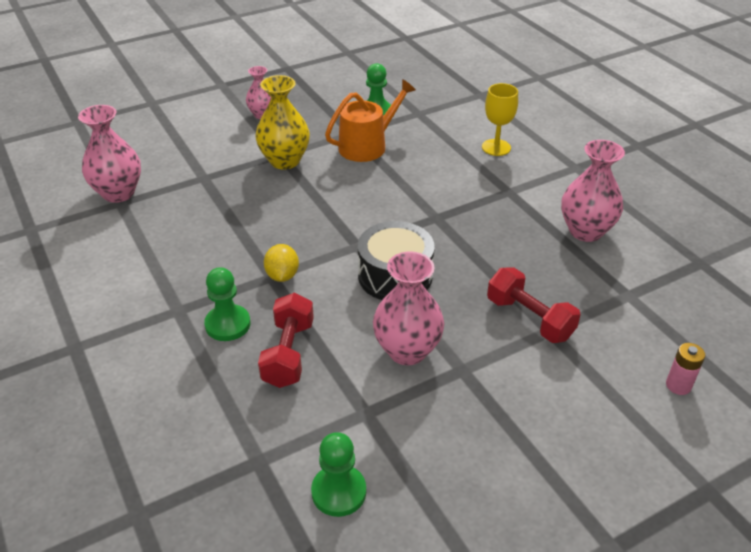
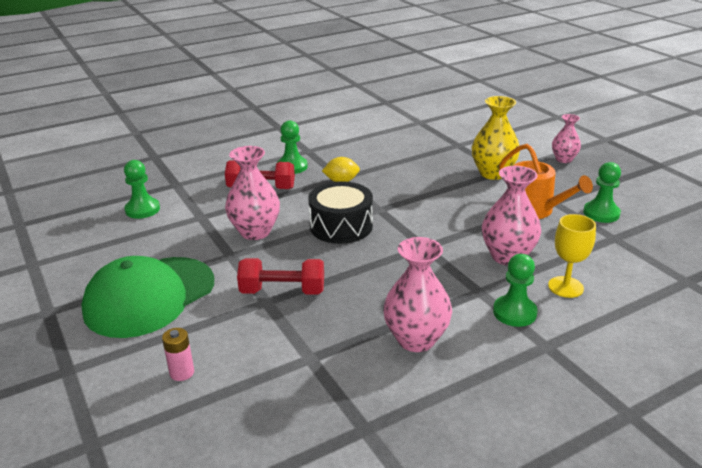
camera: 90 degrees right, 10 degrees down
pink vase [78,105,141,203] -> pink vase moved to [482,166,541,265]
red dumbbell [487,267,581,343] -> red dumbbell turned 45 degrees clockwise [237,258,324,295]
none -> green cap [81,256,214,338]
none -> green pawn [493,254,538,327]

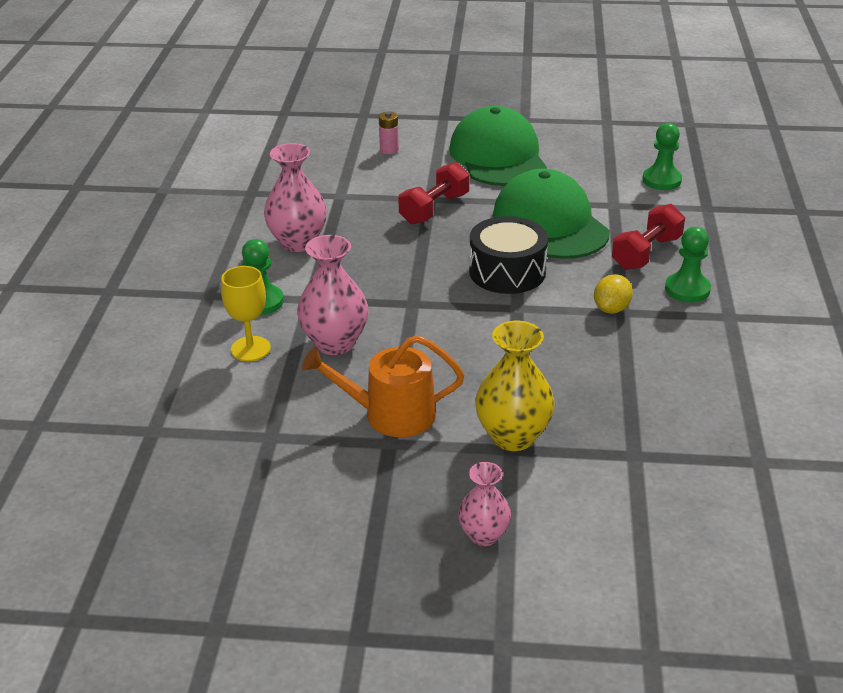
camera: 125 degrees right, 5 degrees up
pink vase [225,146,280,240] -> green cap [493,169,610,259]
green pawn [583,162,621,223] -> none

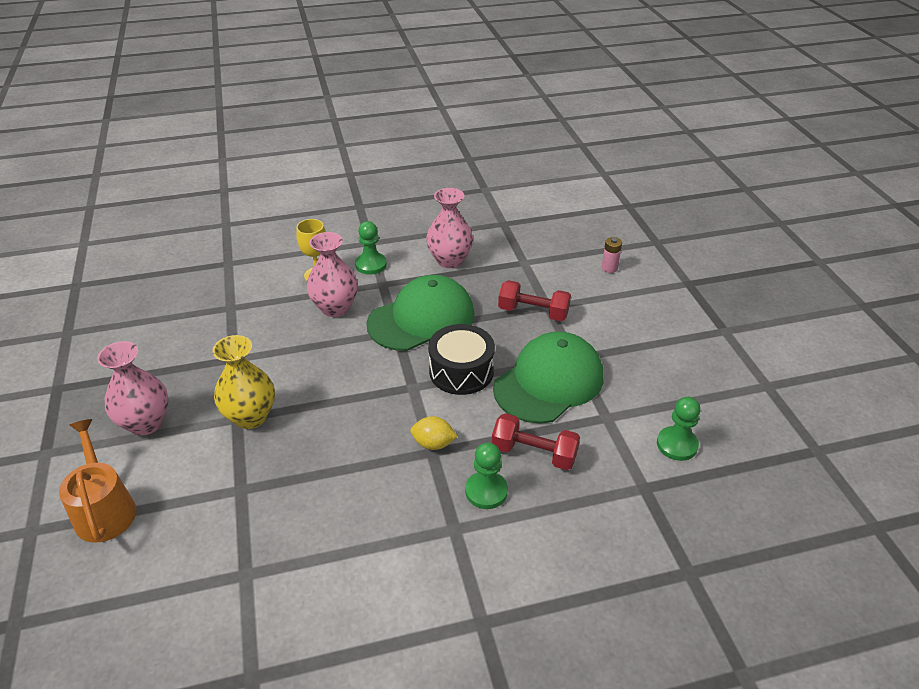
camera: 70 degrees right, 5 degrees up
orange watering can [302,335,464,437] -> orange watering can moved to [59,419,136,543]
green cap [449,106,547,186] -> green cap moved to [366,275,475,351]
pink vase [458,462,511,546] -> pink vase [97,341,169,436], size x1.63

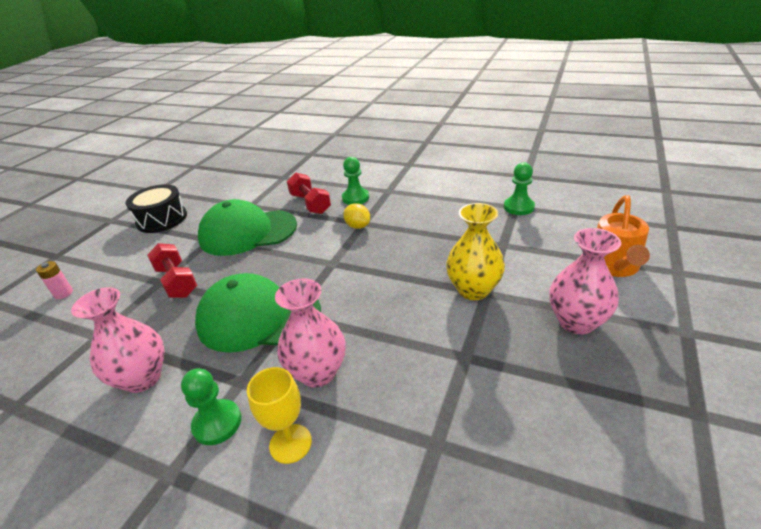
camera: 140 degrees left, 5 degrees down
black drum [428,324,495,395] -> black drum moved to [126,184,187,233]
green pawn [657,397,700,461] -> green pawn moved to [504,162,535,215]

